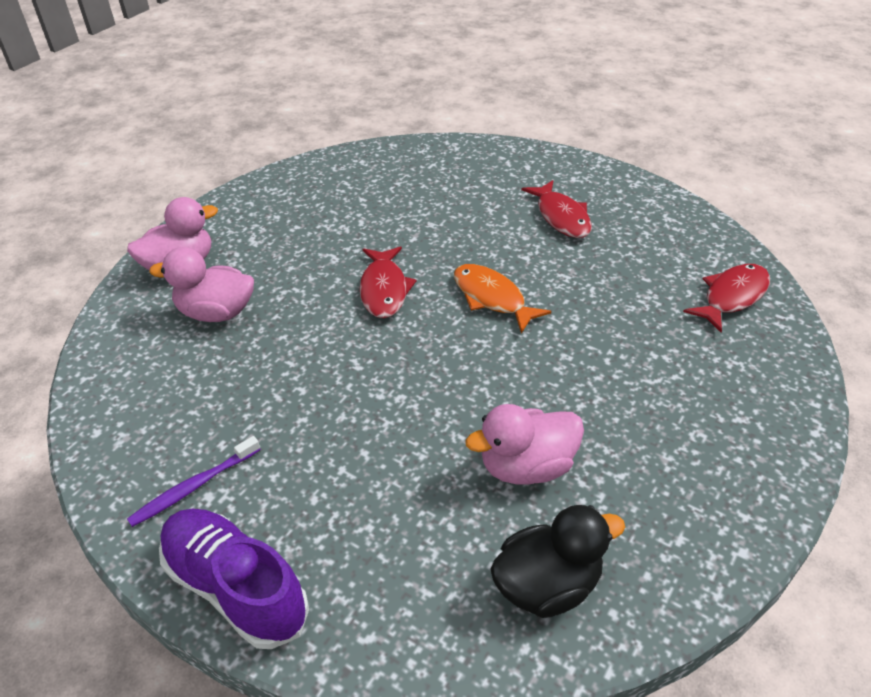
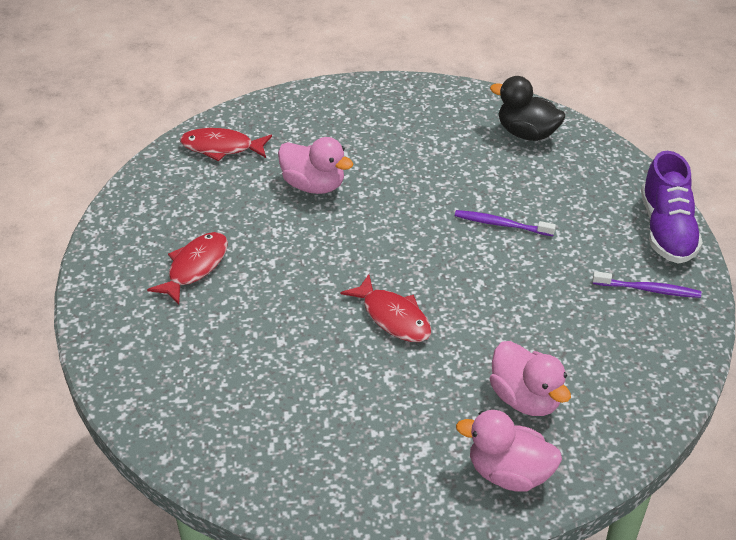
camera: 130 degrees left, 0 degrees up
red fish [360,247,417,318] -> red fish turned 90 degrees clockwise [340,274,431,342]
orange fish [454,264,551,333] -> none
pink duck [465,404,584,484] -> pink duck moved to [278,137,353,194]
none -> purple toothbrush [455,210,556,236]

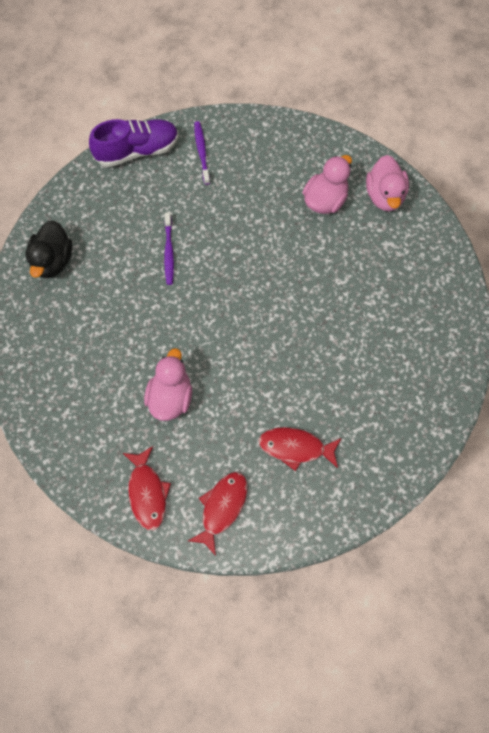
camera: 110 degrees left, 25 degrees up
red fish [340,274,431,342] -> red fish moved to [188,472,247,556]

